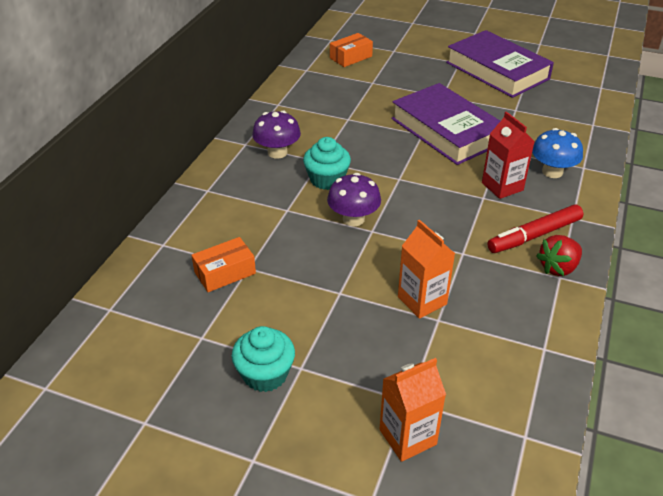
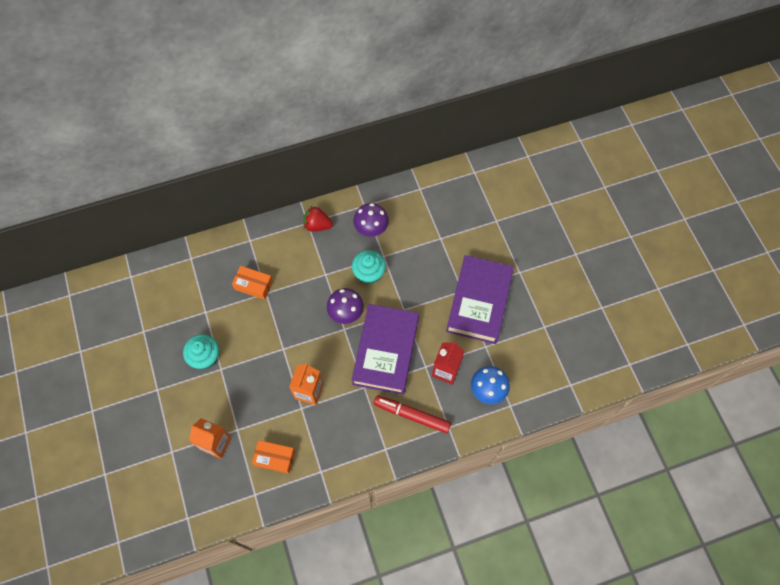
camera: 50 degrees right, 25 degrees up
orange box [330,33,373,67] -> orange box moved to [252,440,295,474]
purple book [446,30,554,98] -> purple book moved to [352,304,419,395]
red strawberry [536,235,582,276] -> red strawberry moved to [303,206,333,232]

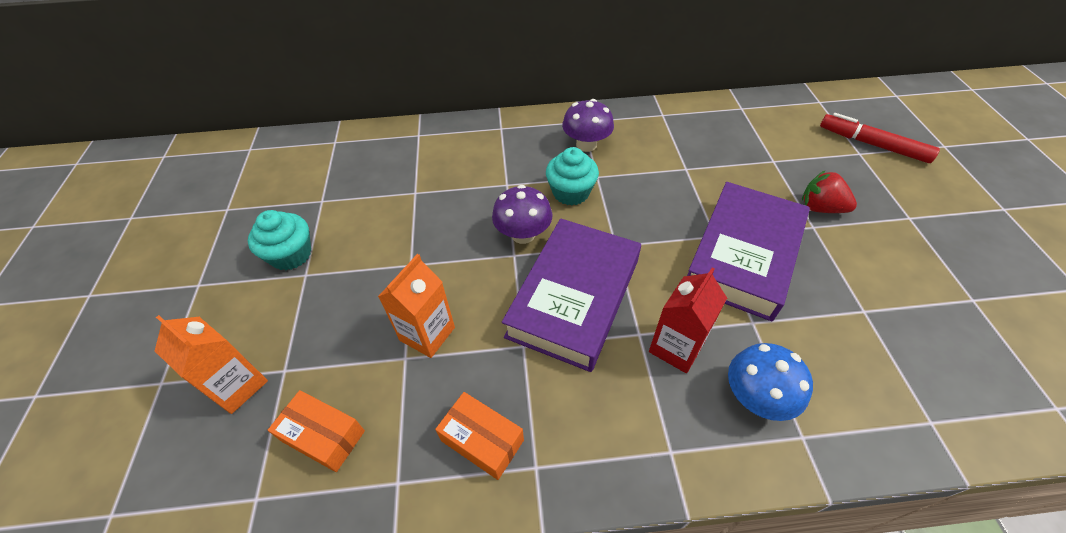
camera: 15 degrees right, 15 degrees down
orange box [232,266,273,300] -> orange box moved to [435,392,524,480]
red strawberry [303,206,333,232] -> red strawberry moved to [802,170,857,213]
red marker [374,396,451,433] -> red marker moved to [820,113,940,163]

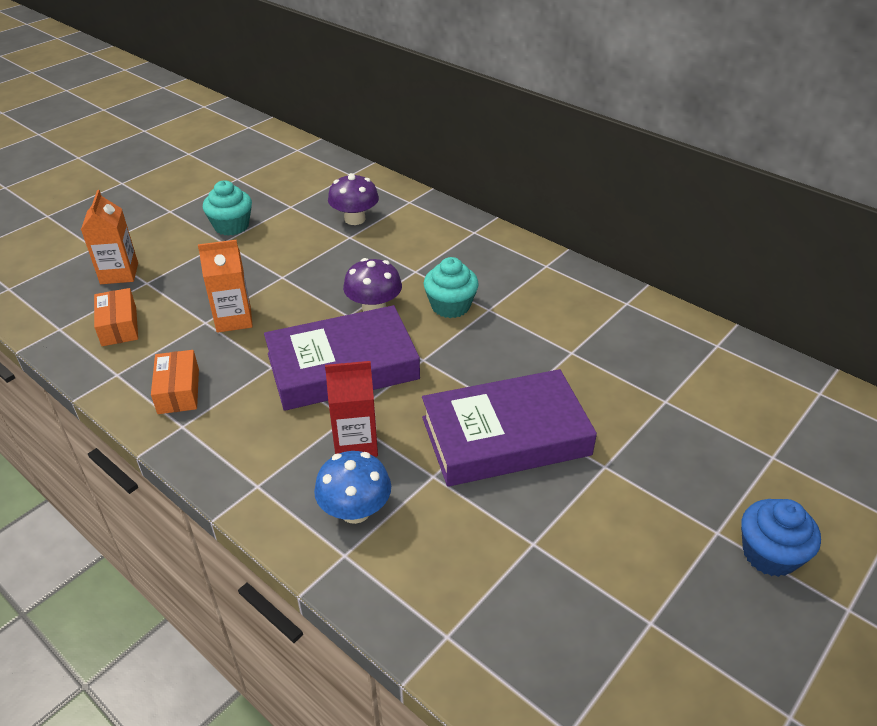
camera: 45 degrees right, 10 degrees down
purple mushroom [562,99,614,152] -> purple mushroom moved to [328,173,379,225]
red strawberry [802,170,857,213] -> none
red marker [820,113,940,163] -> none
none -> blue cupcake [741,499,821,577]

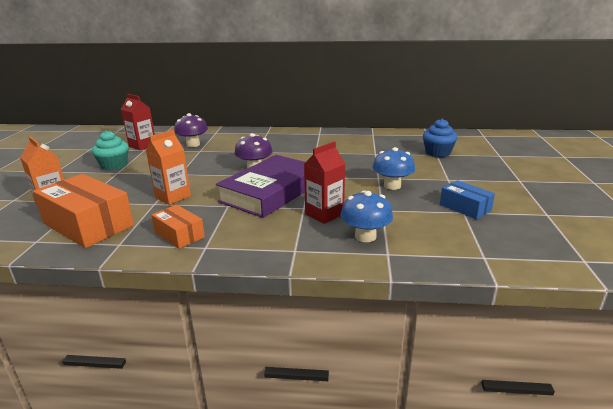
camera: 35 degrees left, 15 degrees down
orange box [94,288,138,346] -> orange box [33,174,134,248], size x1.84
purple book [422,369,597,486] -> blue mushroom [372,147,415,190]
turquoise cupcake [423,257,479,318] -> none
blue cupcake [741,499,821,577] -> blue cupcake moved to [423,119,457,157]
none -> red carton [121,94,155,150]
none -> blue box [440,180,495,219]

